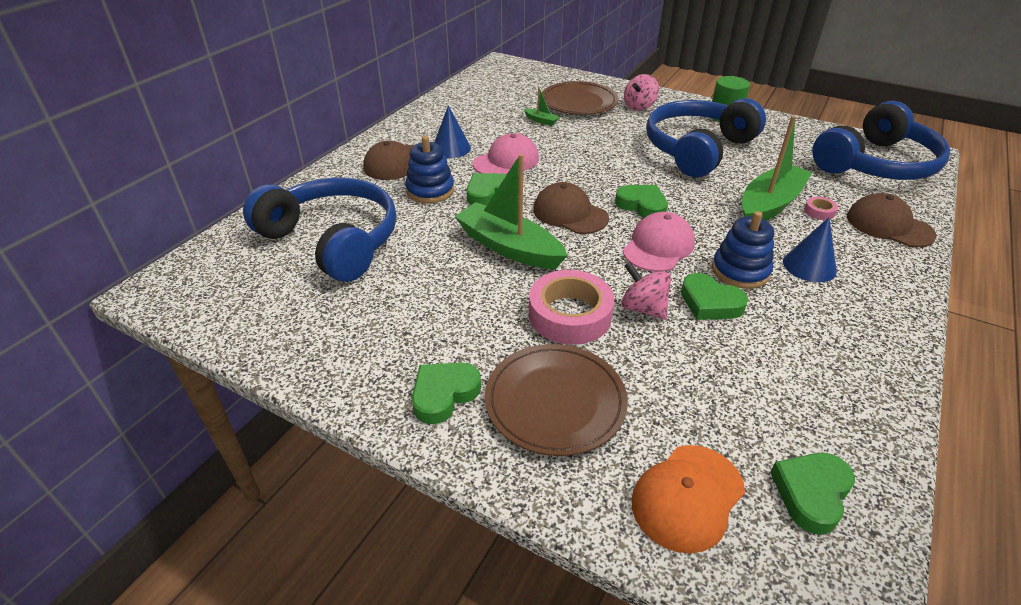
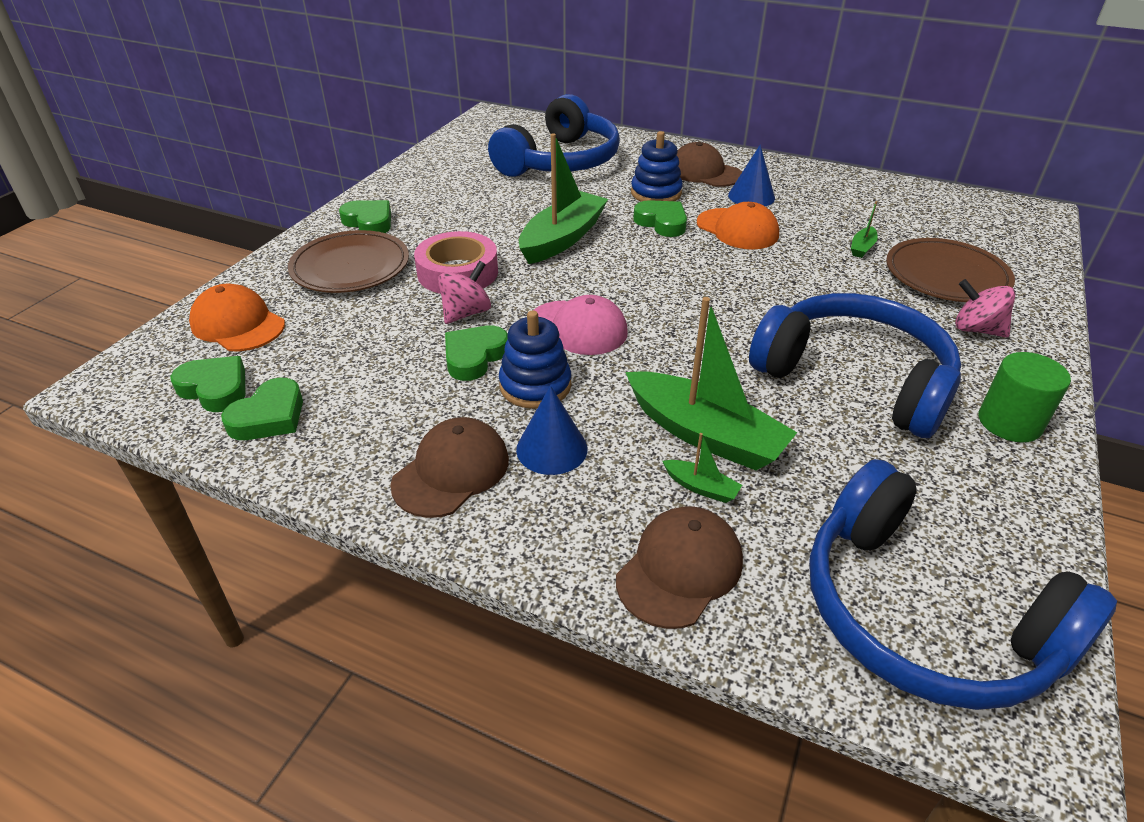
camera: 85 degrees right, 0 degrees up
pink cap [473,133,539,174] -> orange cap [697,202,779,250]
brown cap [533,182,609,234] -> brown cap moved to [390,417,509,518]
green heart [615,185,668,218] -> green heart moved to [221,378,303,440]
pink tape [804,197,838,220] -> green boat [662,433,742,503]

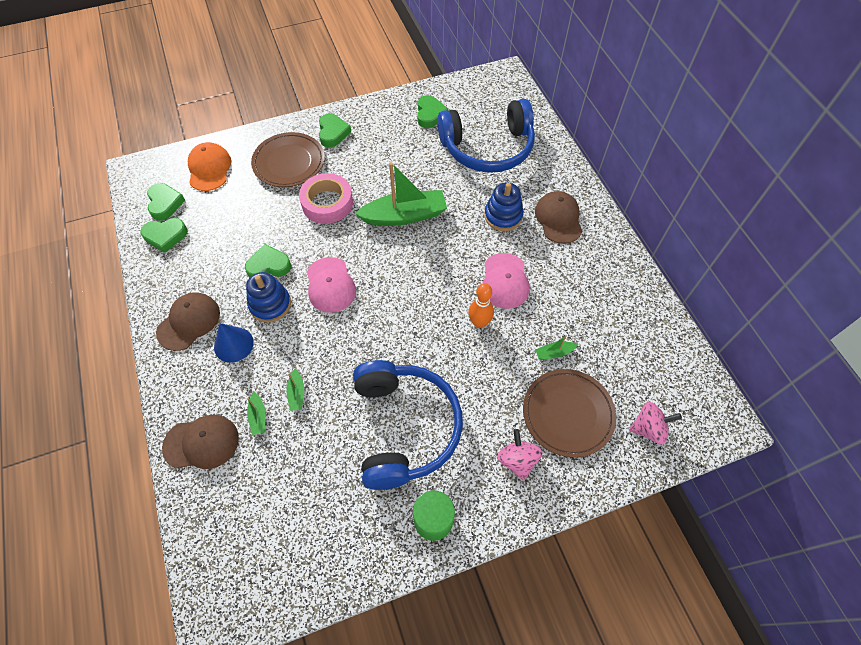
camera: 45 degrees right, 20 degrees up
brown cap [390,417,509,518] -> brown cap turned 45 degrees counterclockwise [156,292,220,351]
pink spinning top [438,261,491,324] -> pink spinning top moved to [629,402,682,445]
green boat [625,297,797,470] -> green boat [287,369,304,411], size x0.42
green heart [633,200,687,237] -> green heart moved to [417,95,448,128]
orange cap [697,202,779,250] -> pink cap [482,253,530,309]
blue cone [728,145,775,206] -> none
blue headphones [809,459,1117,710] -> none
none -> orange bowling pin [468,283,494,328]

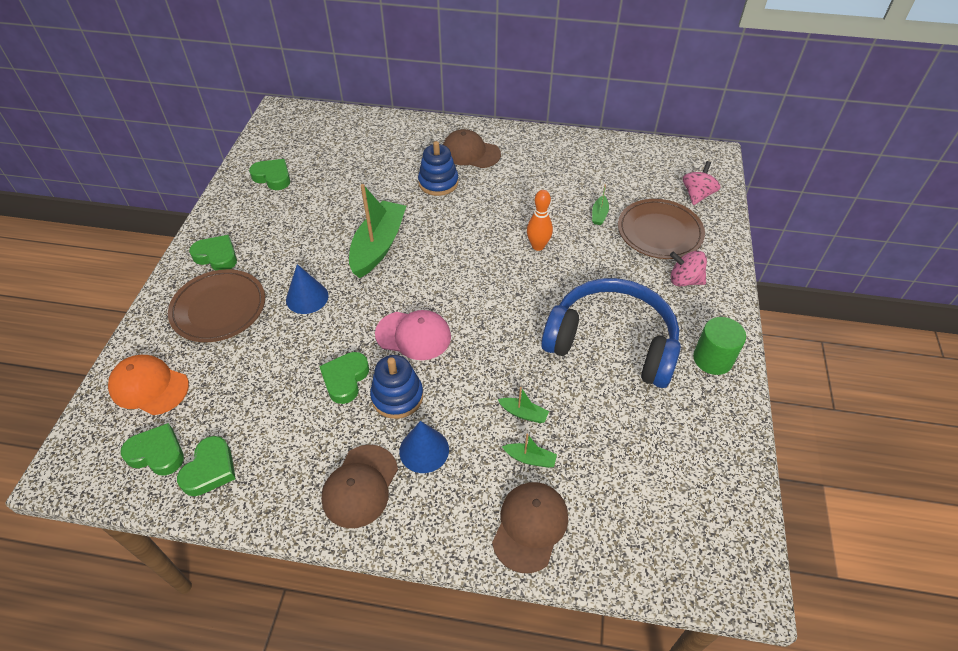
camera: 60 degrees left, 10 degrees down
brown cap [156,292,220,351] -> brown cap turned 135 degrees counterclockwise [321,445,398,528]
pink tape [299,173,353,224] -> blue cone [286,264,328,314]
blue headphones [437,99,535,173] -> none
pink cap [482,253,530,309] -> none

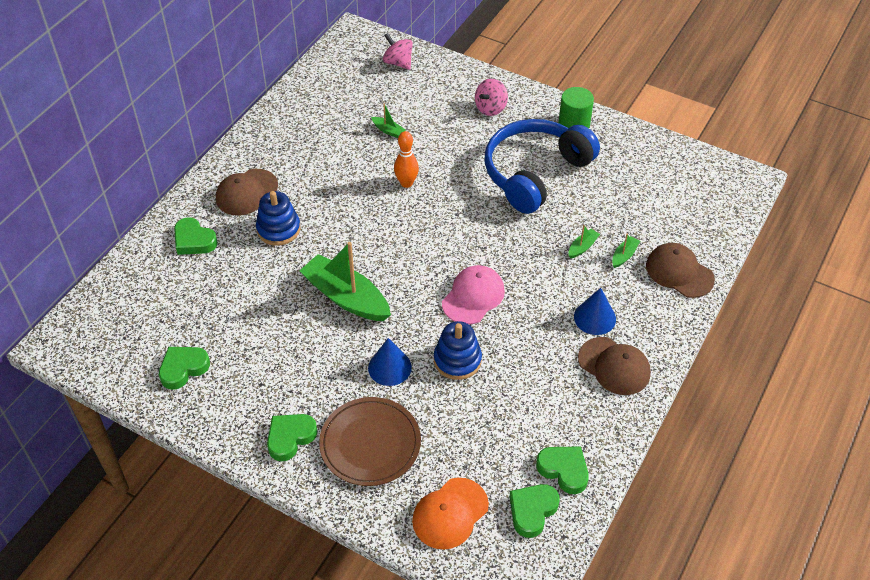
camera: 70 degrees left, 0 degrees up
green heart [319,352,369,404] -> green heart moved to [174,217,218,255]
blue stacking toy [370,355,423,419] -> blue stacking toy moved to [434,321,482,380]
brown plate [618,199,705,259] -> none

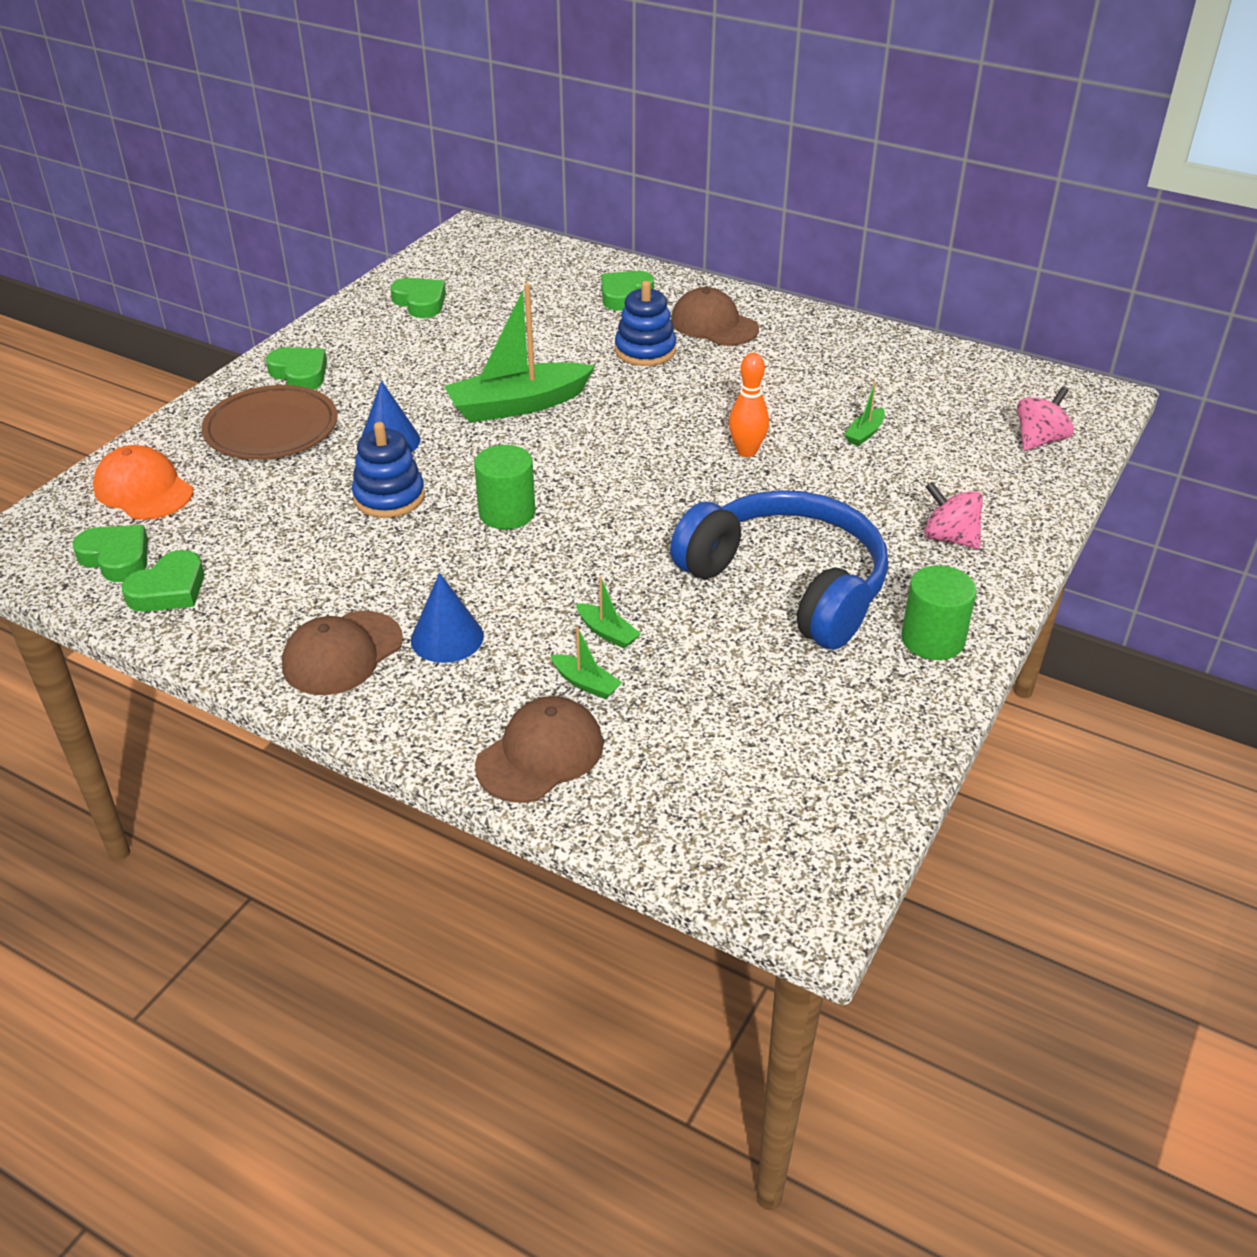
camera: 90 degrees right, 10 degrees down
green boat [300,242,391,321] -> green boat turned 150 degrees counterclockwise [444,284,595,422]
pink cap [442,265,505,324] -> green cylinder [474,445,535,529]

